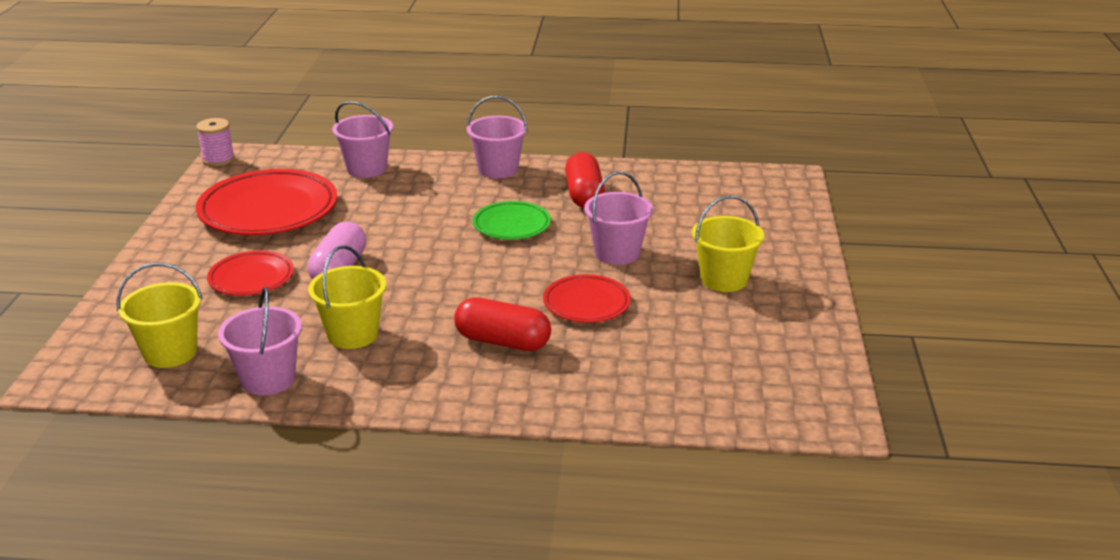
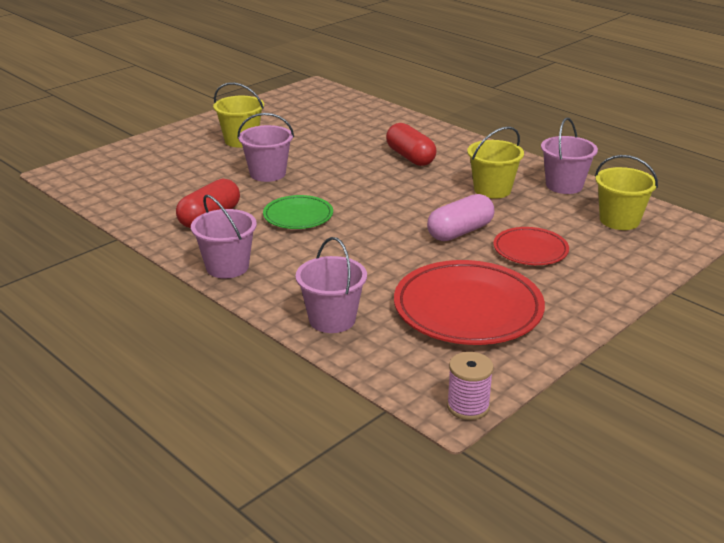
camera: 140 degrees left, 0 degrees up
red plate [543,274,631,323] -> none

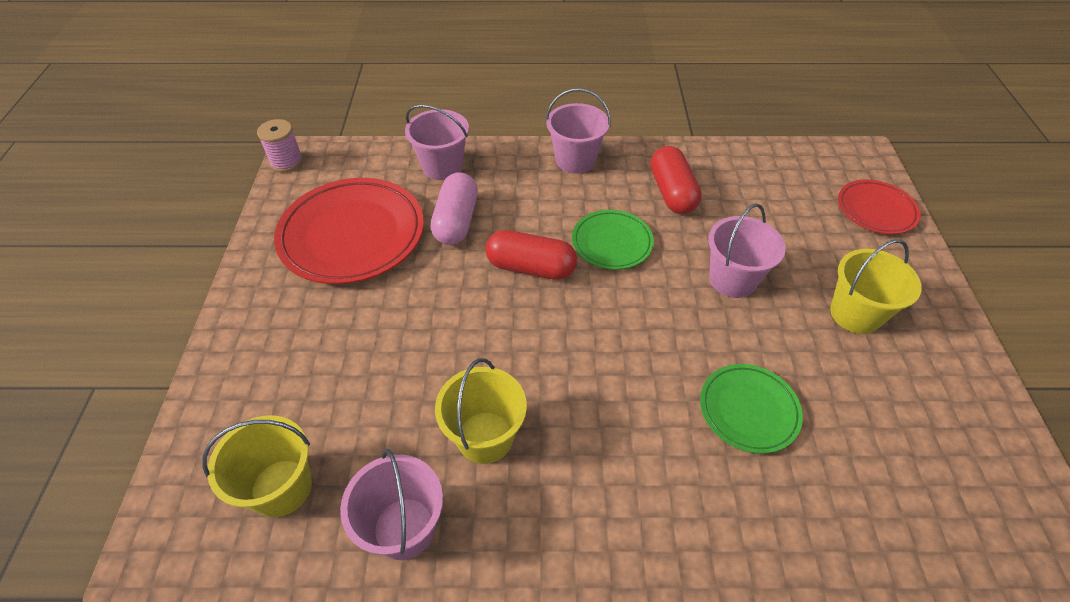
camera: 135 degrees right, 20 degrees up
red capsule [386,123,437,166] -> red capsule moved to [485,230,577,280]
pink capsule [427,194,494,241] -> pink capsule moved to [431,172,478,245]
red plate [493,227,569,265] -> red plate moved to [838,180,921,234]
none -> green plate [700,364,803,454]

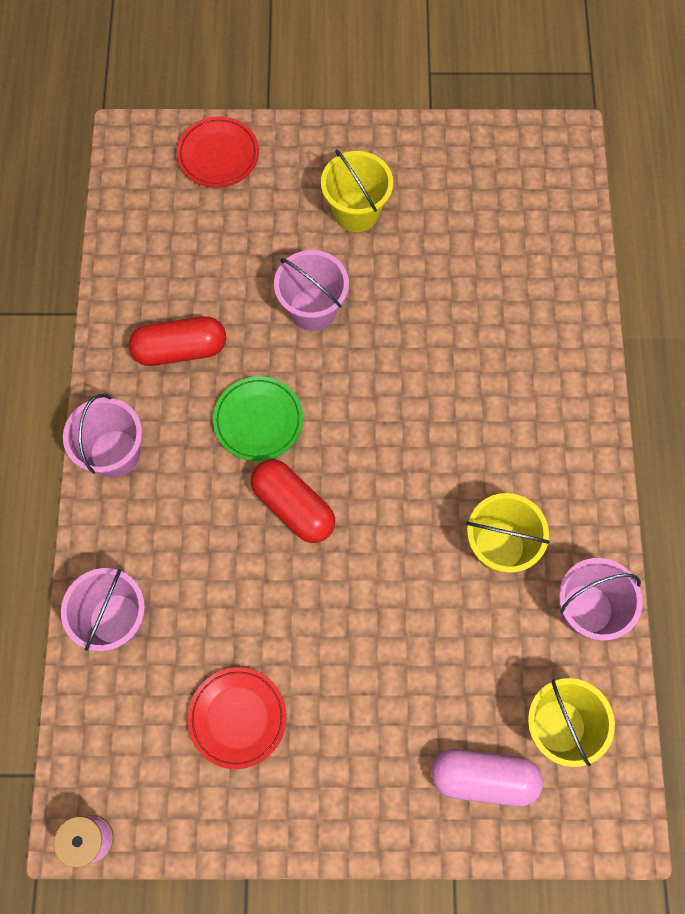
camera: 90 degrees left, 20 degrees up
red plate [274,178,424,284] -> red plate [188,667,287,769], size x0.55
pink capsule [431,172,478,245] -> pink capsule moved to [431,749,543,807]
red capsule [485,230,577,280] -> red capsule turned 60 degrees counterclockwise [251,460,335,543]
green plate [700,364,803,454] -> none

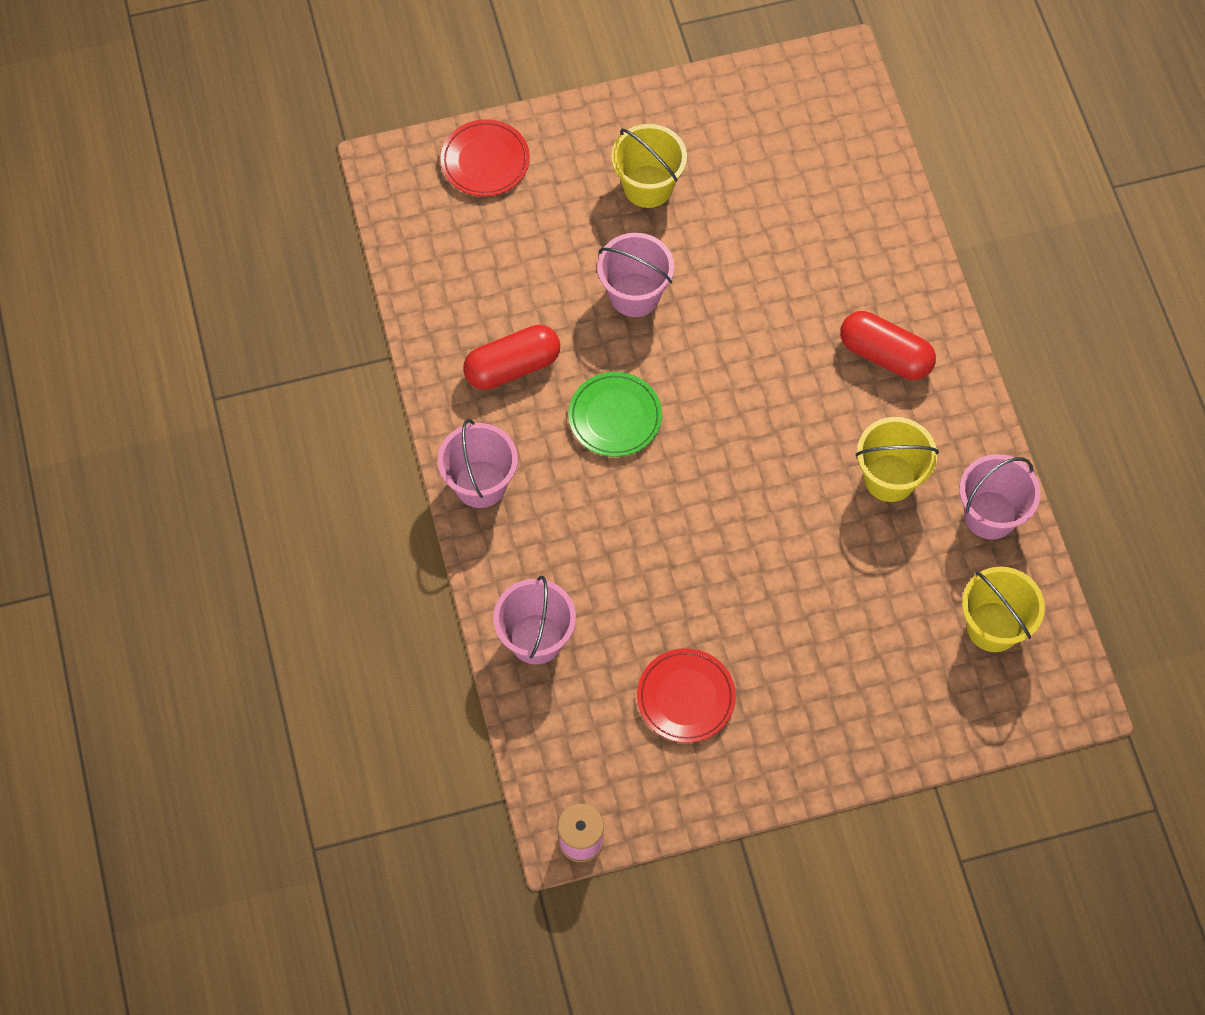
camera: 15 degrees left, 5 degrees down
red capsule [251,460,335,543] -> red capsule moved to [840,311,936,380]
pink capsule [431,749,543,807] -> none

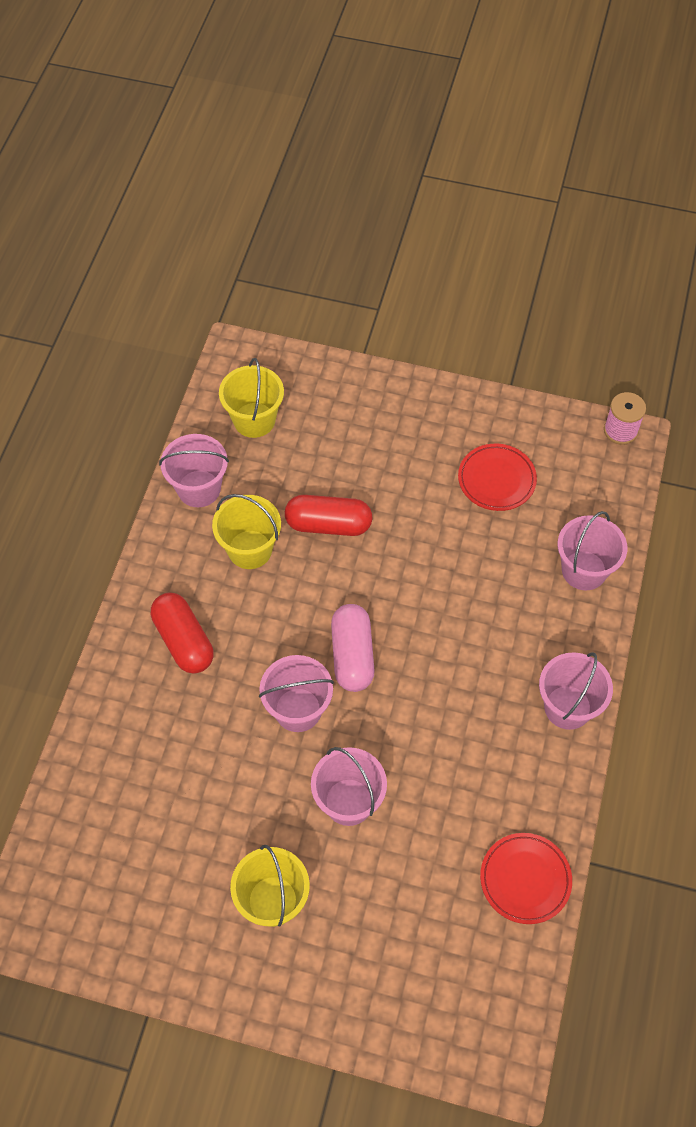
camera: 150 degrees left, 5 degrees down
red plate [441,119,530,196] -> red plate moved to [480,833,572,924]
red capsule [463,325,560,390] -> red capsule moved to [285,495,372,536]
green plate [568,372,662,457] -> none
none -> pink bucket [259,655,334,732]
none -> pink capsule [331,604,375,692]

